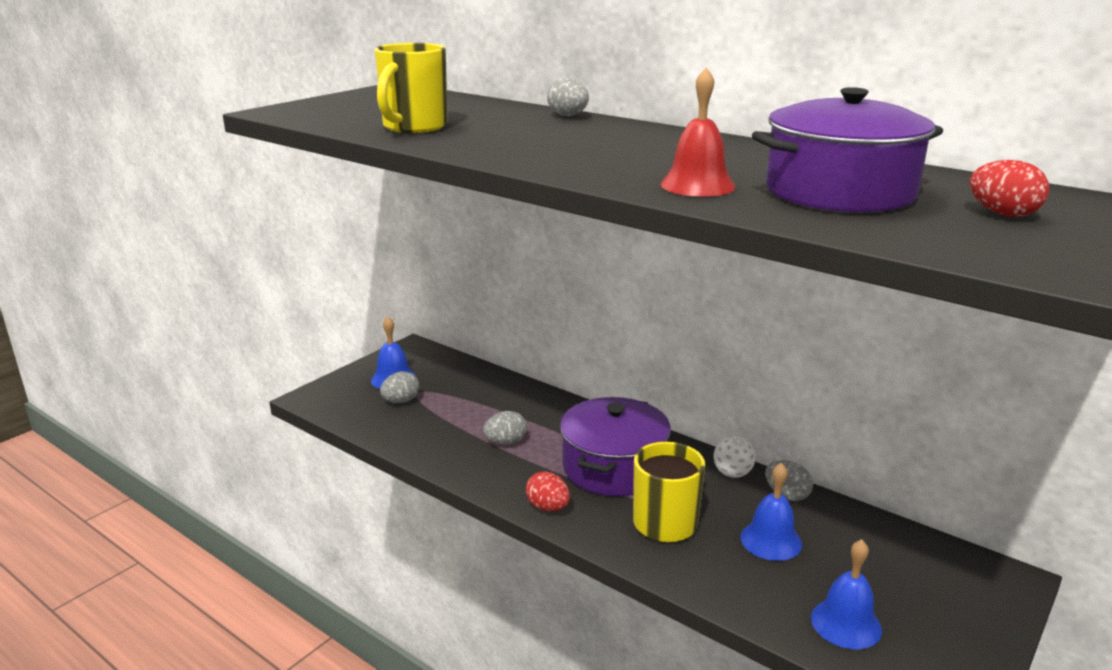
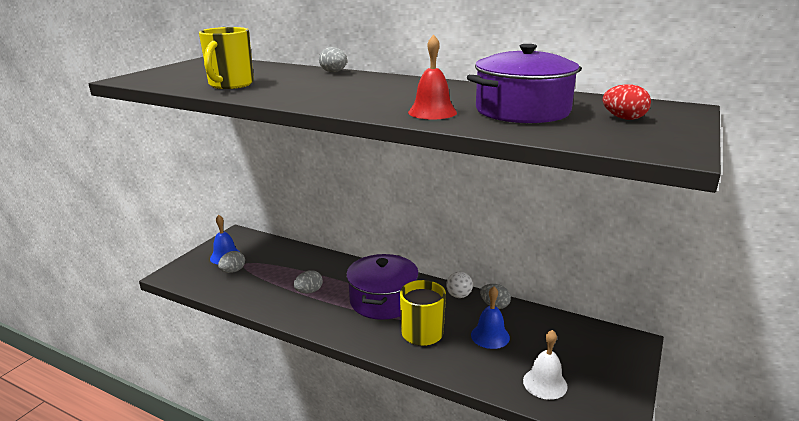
camera: 10 degrees left, 0 degrees up
red egg [526,471,570,511] -> none
blue bell [811,539,882,650] -> white bell [523,330,568,400]

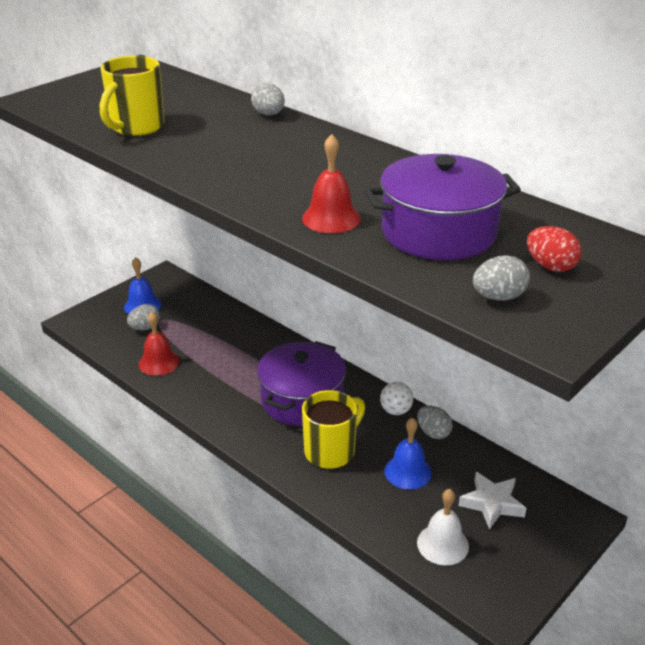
camera: 15 degrees right, 10 degrees up
grey egg [294,270,323,294] -> grey egg moved to [473,255,530,301]
none -> red bell [139,312,180,376]
none -> white star [459,472,527,530]

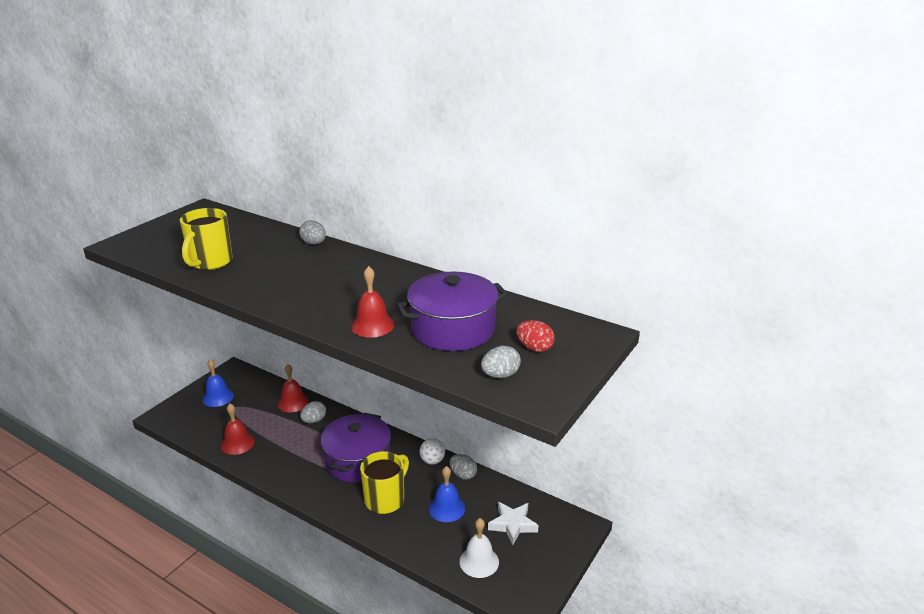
camera: 10 degrees left, 5 degrees down
grey egg [127,304,160,330] -> grey egg moved to [300,401,326,423]
none -> red bell [278,364,309,412]

